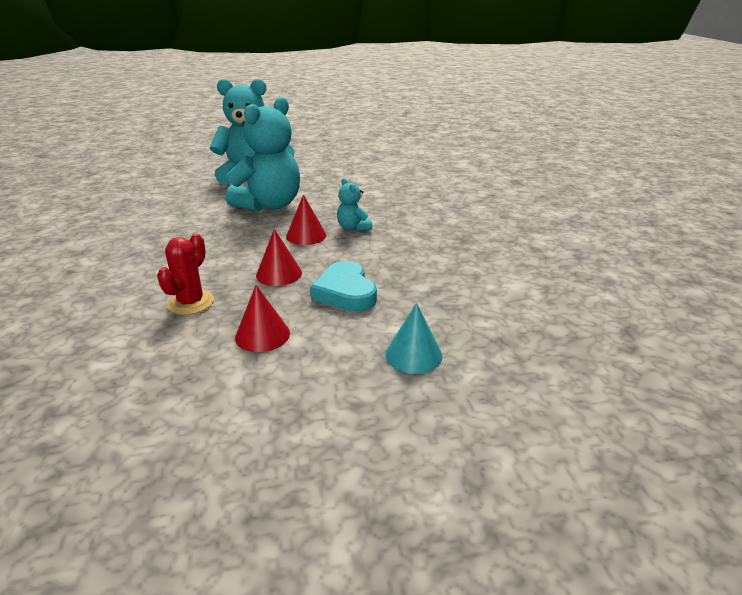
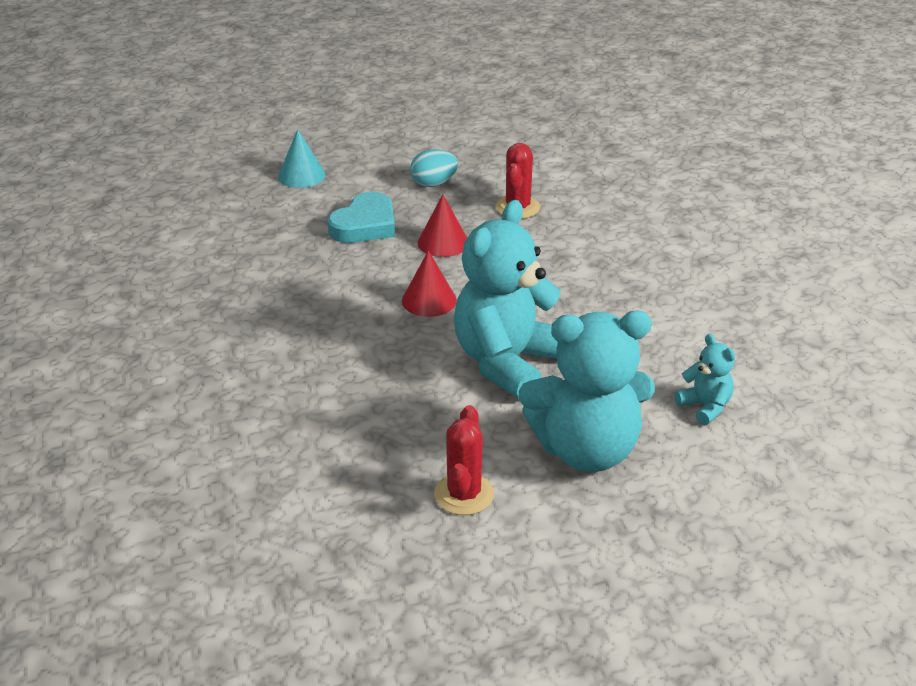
camera: 175 degrees right, 5 degrees up
red cone [235,285,290,352] -> turquoise egg [410,149,458,187]
turquoise heart [310,261,377,312] -> turquoise heart turned 60 degrees clockwise [328,192,395,243]
turquoise teddy bear [337,178,373,232] -> turquoise teddy bear moved to [674,334,735,425]
none -> red cactus [434,405,494,515]

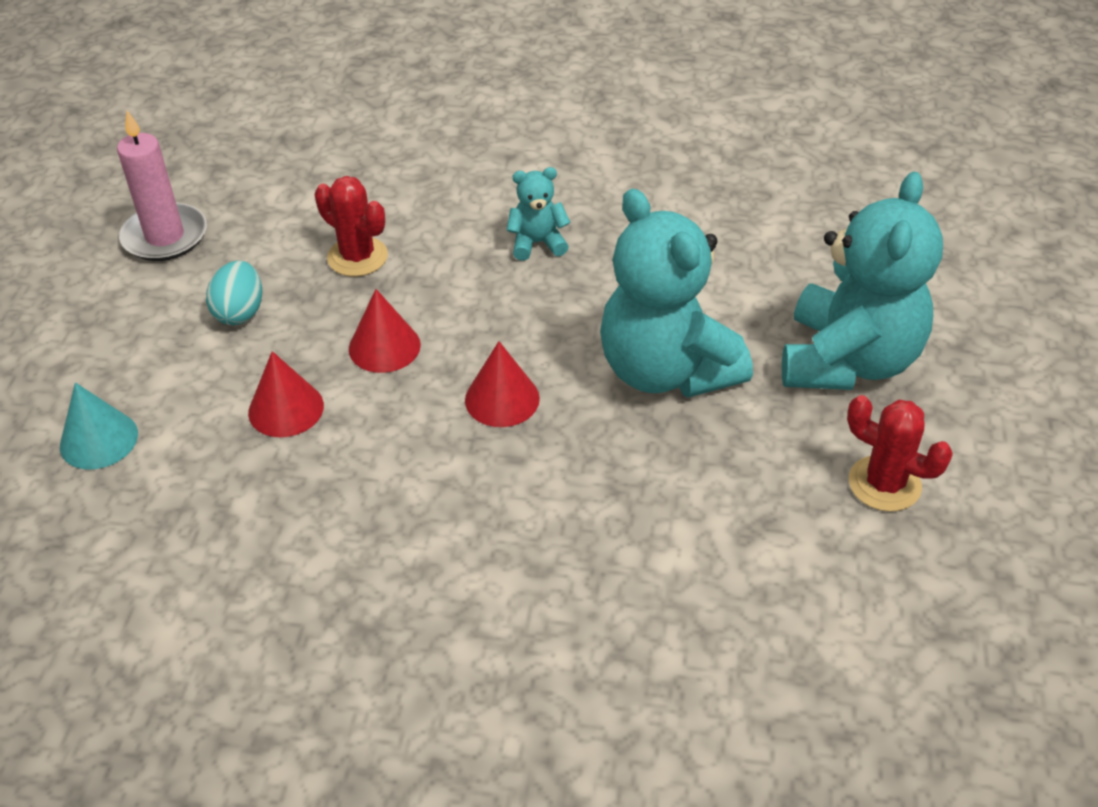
camera: 65 degrees left, 10 degrees up
turquoise heart [328,192,395,243] -> red cone [248,351,324,437]
turquoise teddy bear [674,334,735,425] -> turquoise teddy bear moved to [506,167,570,261]
none -> pink candle [117,110,207,261]

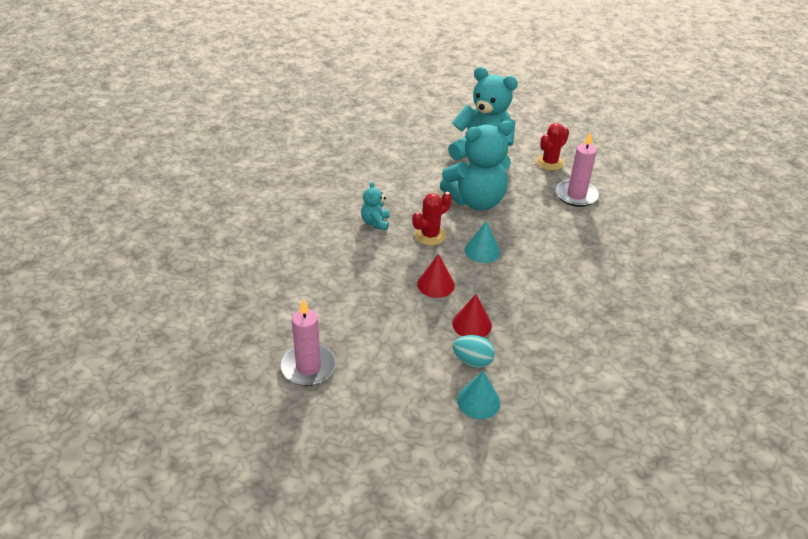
camera: 80 degrees left, 5 degrees down
turquoise egg [206,261,262,325] -> turquoise egg moved to [453,335,495,368]
red cactus [315,176,388,277] -> red cactus moved to [413,192,452,245]
red cone [465,341,540,427] -> turquoise cone [465,221,500,263]
none -> pink candle [556,132,599,207]

